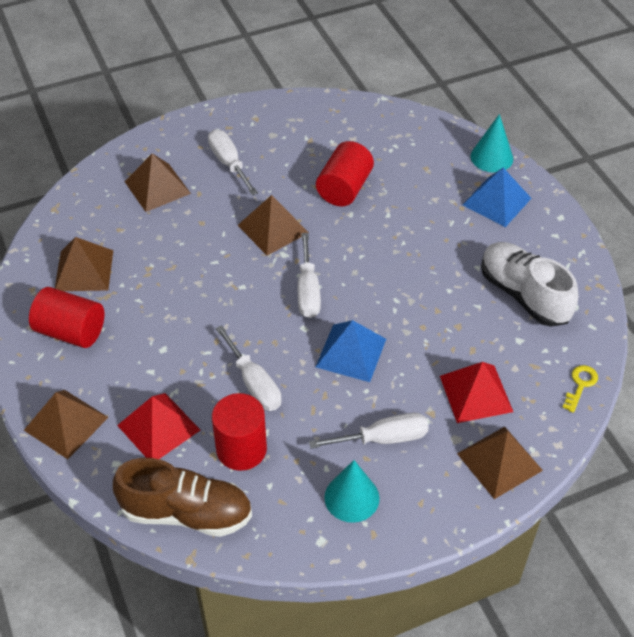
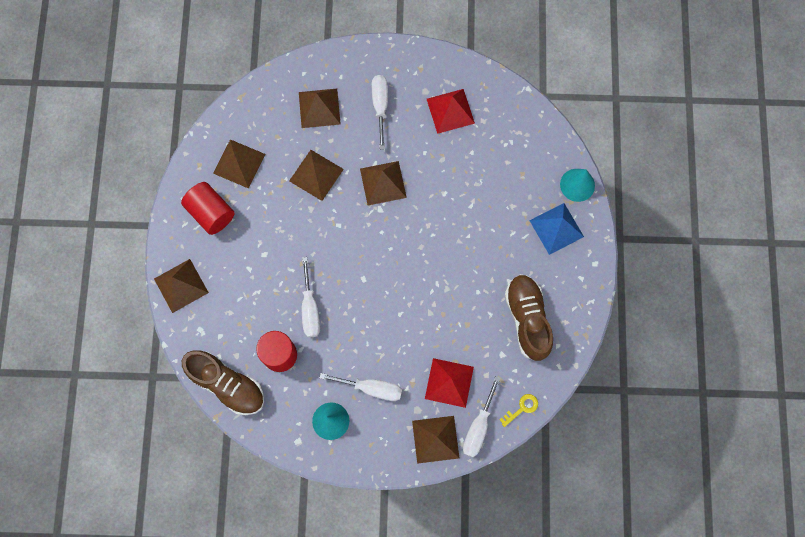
camera: 25 degrees right, 25 degrees up
red pyramid [117,393,200,459] -> red pyramid moved to [427,89,475,134]
white screwdriver [298,233,321,318] -> white screwdriver moved to [463,376,501,457]
red cylinder [316,141,374,206] -> none
blue pyramid [316,320,386,382] -> none
white shoe [481,242,579,327] -> brown shoe [505,274,553,361]
none -> brown pyramid [289,150,344,201]

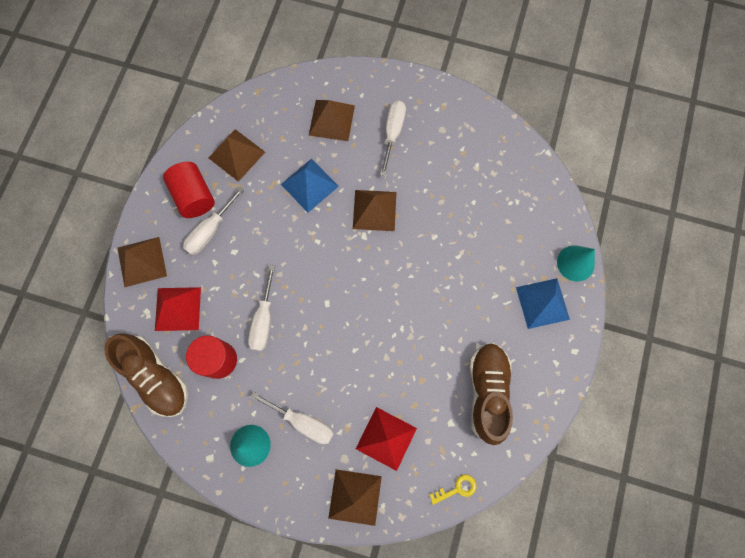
camera: 15 degrees right, 0 degrees up
brown pyramid [289,150,344,201] -> blue pyramid [281,159,339,212]
red pyramid [427,89,475,134] -> red pyramid moved to [155,287,201,331]
white screwdriver [463,376,501,457] -> white screwdriver moved to [183,187,244,255]

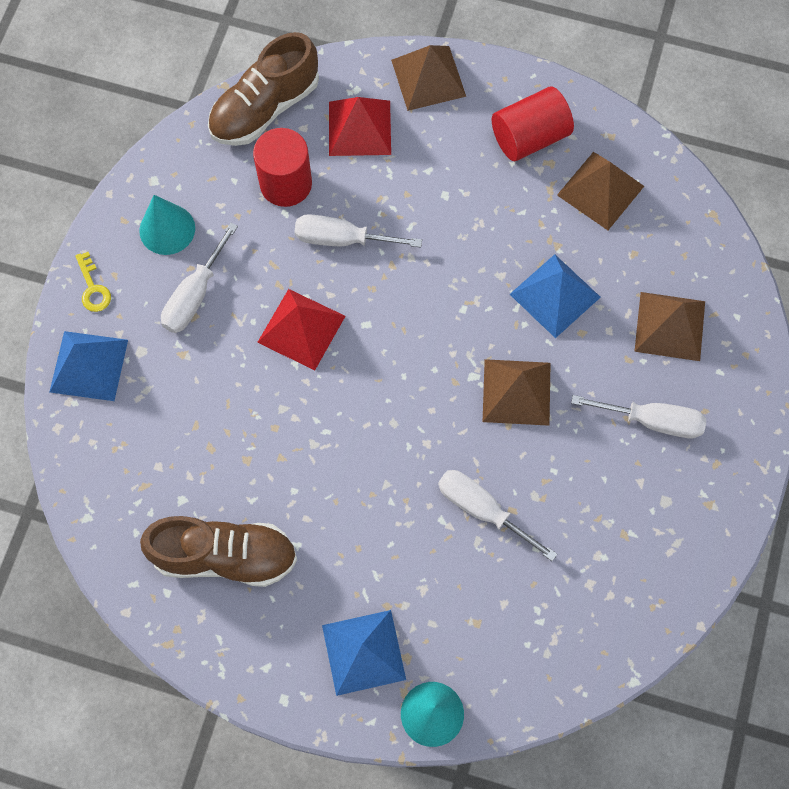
camera: 90 degrees right, 5 degrees down
white screwdriver [183,187,244,255] -> white screwdriver moved to [438,470,557,561]
brown pyramid [328,469,382,526] -> blue pyramid [50,331,128,401]
red pyramid [356,407,417,471] -> red pyramid moved to [257,289,345,370]
yellow key [430,474,476,505] -> yellow key moved to [75,252,111,312]

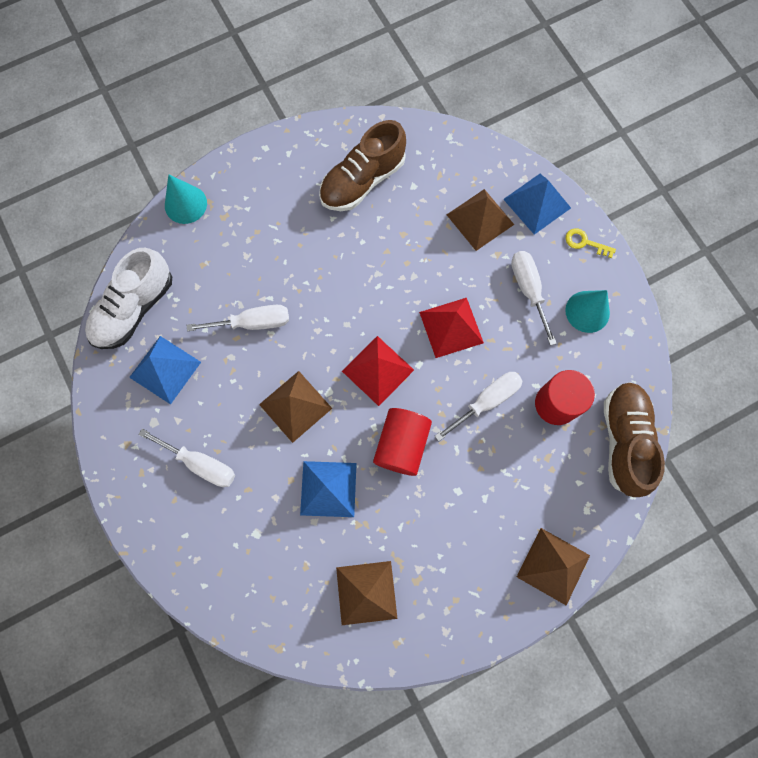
camera: 135 degrees right, 5 degrees up
blue pyramid [322,610,406,696] -> blue pyramid moved to [129,336,201,404]
red pyramid [329,97,391,156] -> red pyramid moved to [342,336,414,406]
red cylinder [492,86,574,161] -> red cylinder moved to [373,408,432,476]
white screwdriver [571,395,706,438] -> white screwdriver turned 120 degrees counterclockwise [138,429,235,487]
brown pyramid [634,292,705,361] -> brown pyramid moved to [447,189,514,251]
none -> white shoe [85,248,172,349]

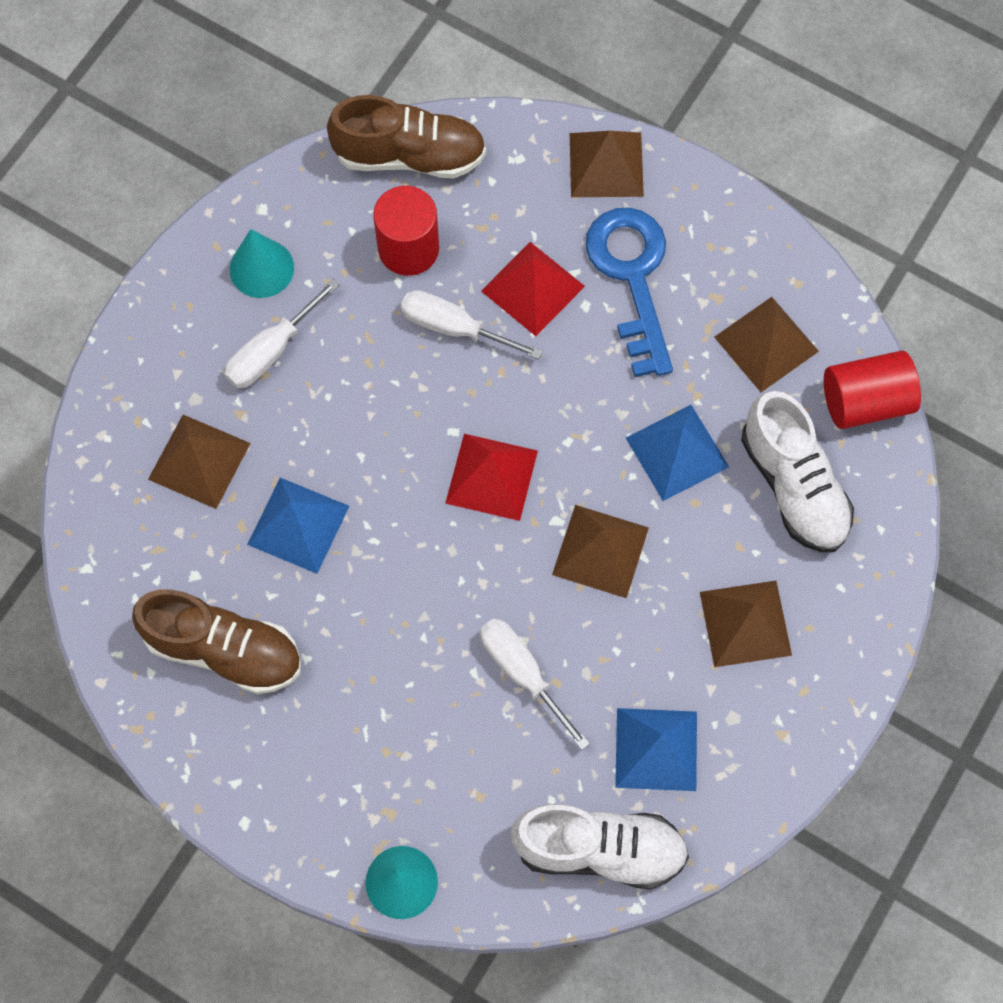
camera: 120 degrees left, 5 degrees down
white screwdriver [138,429,235,487] -> brown pyramid [700,581,792,667]
red cylinder [373,408,432,476] -> red cylinder moved to [824,351,921,429]
red pyramid [419,298,484,358] -> red pyramid moved to [481,242,585,336]
blue pyramid [503,174,571,235] -> blue pyramid moved to [247,478,350,574]
yellow key [565,228,616,258] -> none
brown shoe [604,382,665,497] -> brown shoe turned 150 degrees counterclockwise [327,95,486,178]
none -> blue key [585,207,673,377]
none -> white shoe [741,391,854,552]

